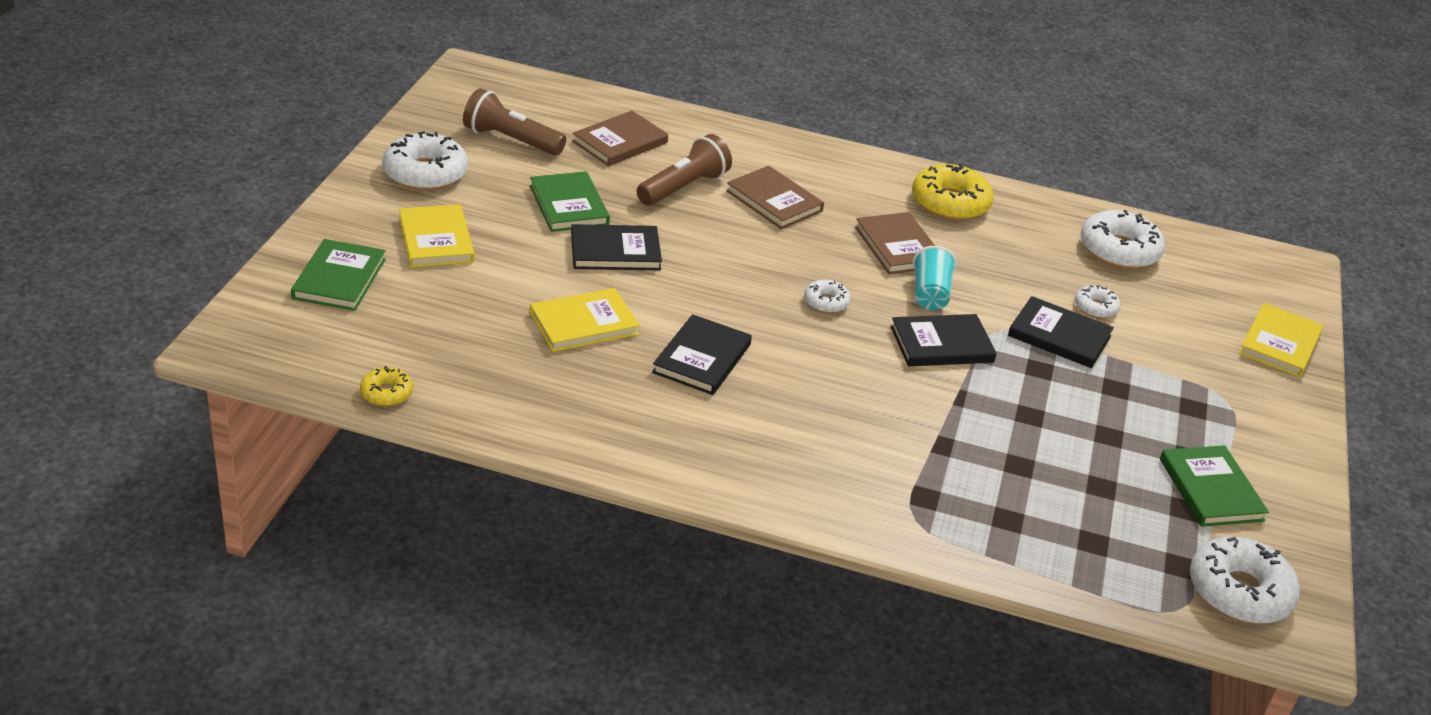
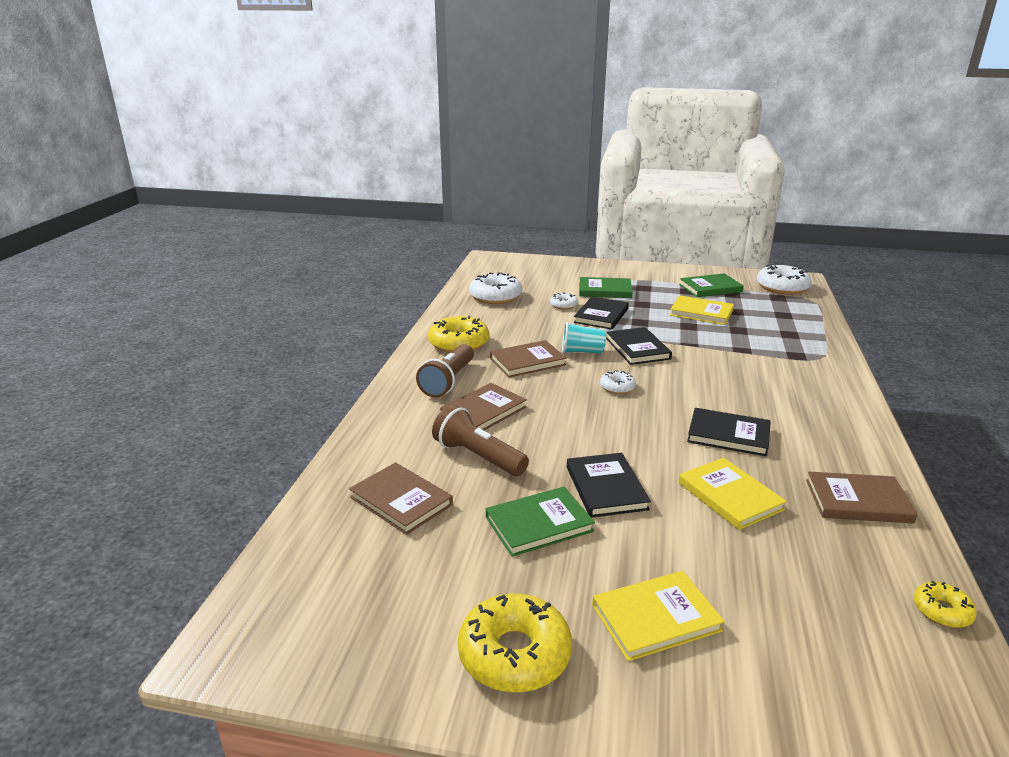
camera: 90 degrees left, 10 degrees down
green book [291,239,386,311] -> green book moved to [579,277,633,298]
white donut [383,131,468,191] -> yellow donut [458,594,572,693]
brown flashlight [463,88,566,156] -> brown flashlight moved to [416,344,474,398]
yellow book [1239,303,1323,377] -> yellow book moved to [670,295,734,325]
none -> brown book [806,472,918,524]

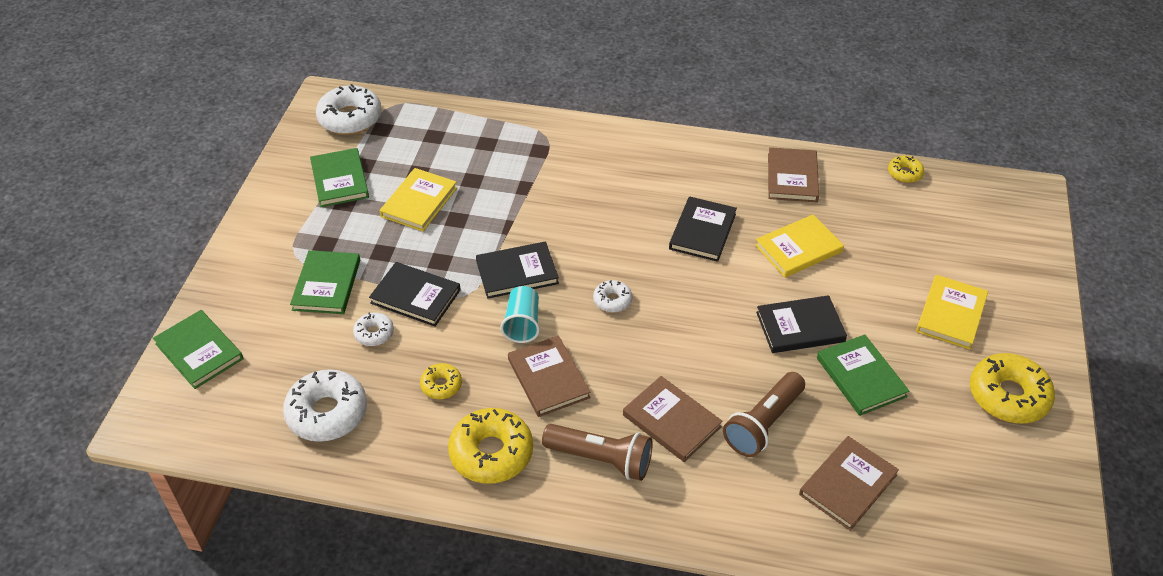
camera: 90 degrees left, 20 degrees up
yellow book [592,571,725,661] -> yellow book turned 45 degrees clockwise [916,275,988,349]
none -> green book [153,310,243,389]
none -> yellow donut [420,363,462,399]

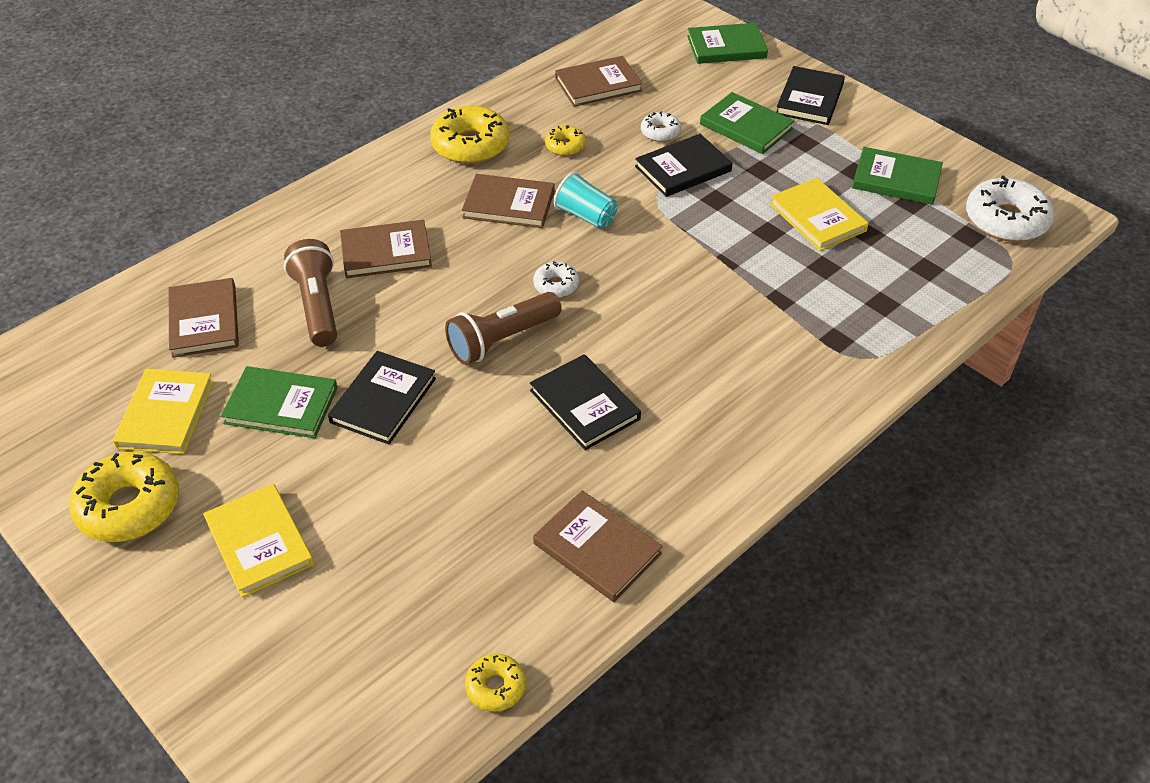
camera: 125 degrees right, 0 degrees up
white donut [283,369,367,442] -> brown book [555,56,643,107]
black book [476,242,559,299] -> black book moved to [776,66,845,125]
brown flashlight [542,424,653,481] -> brown flashlight moved to [445,292,562,365]
yellow book [755,215,844,277] -> yellow book moved to [113,369,214,454]

